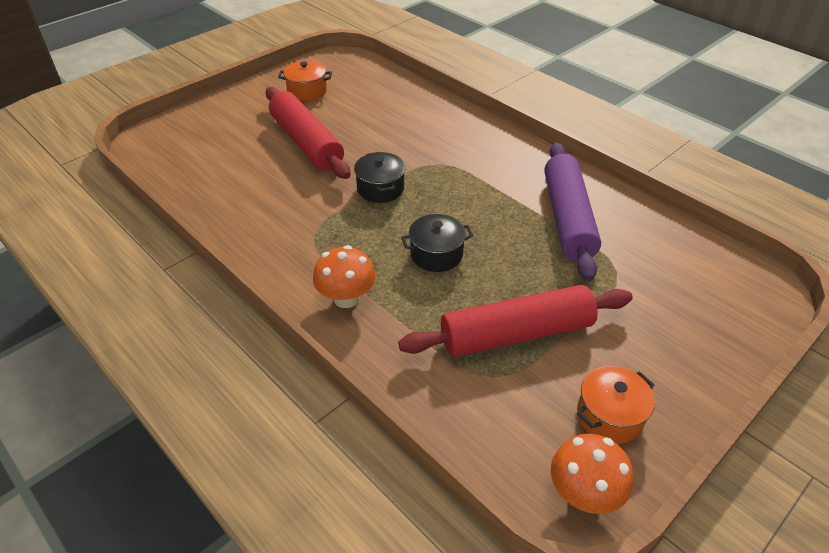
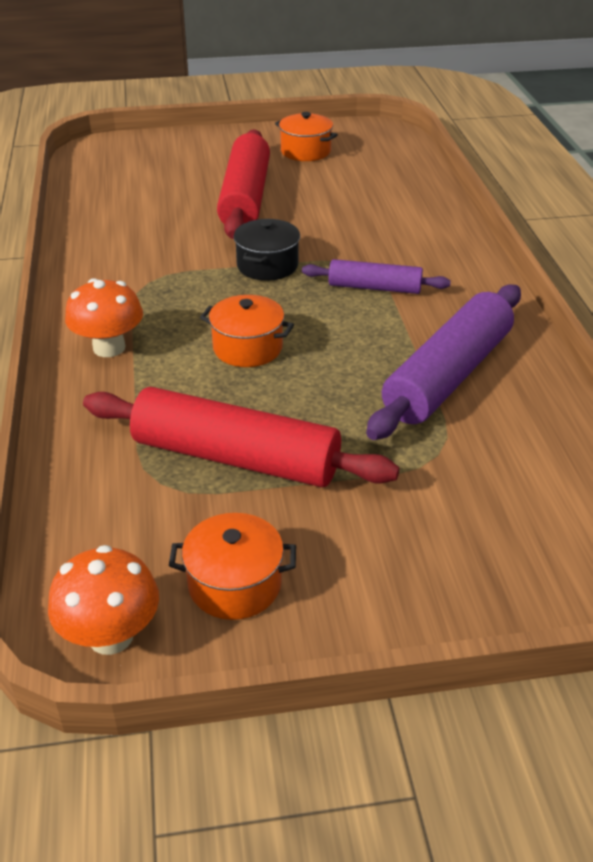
camera: 35 degrees right, 5 degrees down
black pot [401,214,473,272] -> orange pot [200,295,294,367]
none -> purple rolling pin [302,259,451,294]

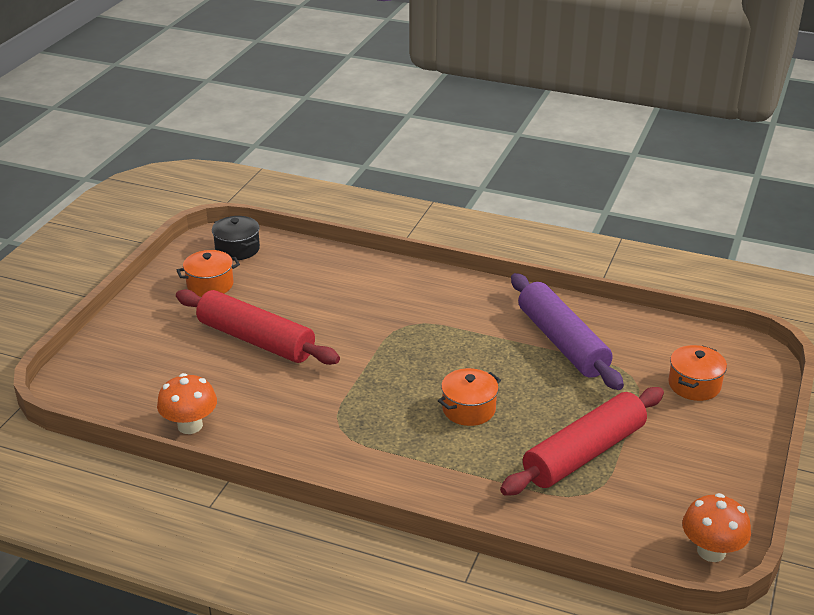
camera: 60 degrees left, 5 degrees down
orange mushroom [65,278,143,357] -> orange mushroom moved to [157,373,217,434]
orange pot [169,513,296,620] -> orange pot moved to [668,345,727,401]
black pot [234,219,300,281] -> black pot moved to [212,216,260,260]
purple rolling pin [302,259,451,294] -> none

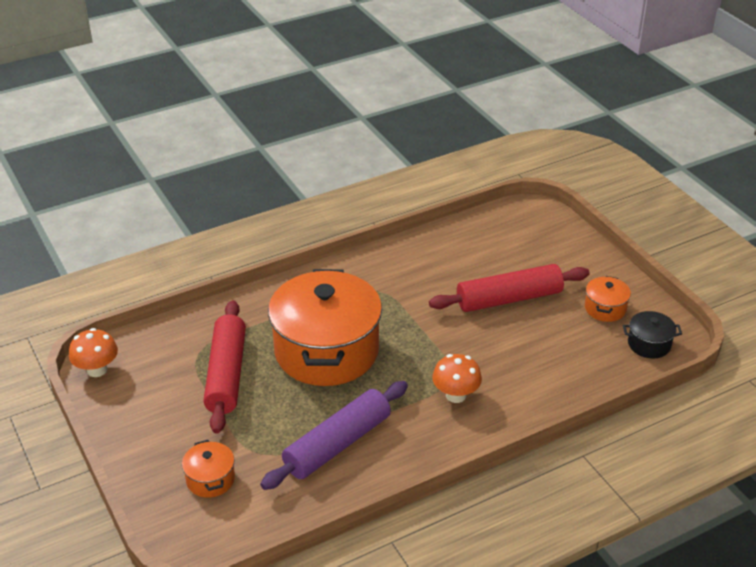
camera: 130 degrees right, 5 degrees up
orange mushroom [157,373,217,434] -> orange mushroom moved to [432,354,482,403]
orange pot [438,368,501,426] -> orange pot [268,269,382,386], size x2.40
purple rolling pin [511,273,624,390] -> purple rolling pin turned 60 degrees counterclockwise [260,381,408,490]

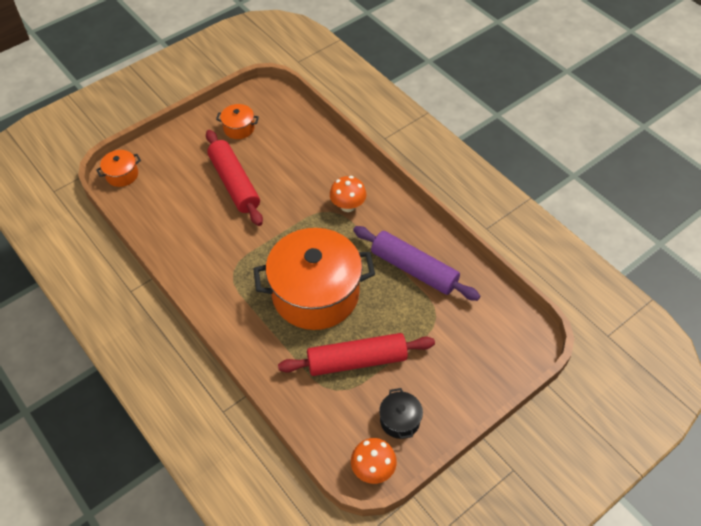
camera: 100 degrees left, 15 degrees up
orange pot [182,440,235,498] -> orange pot moved to [96,150,141,187]
black pot [623,311,682,358] -> black pot moved to [379,388,423,439]

